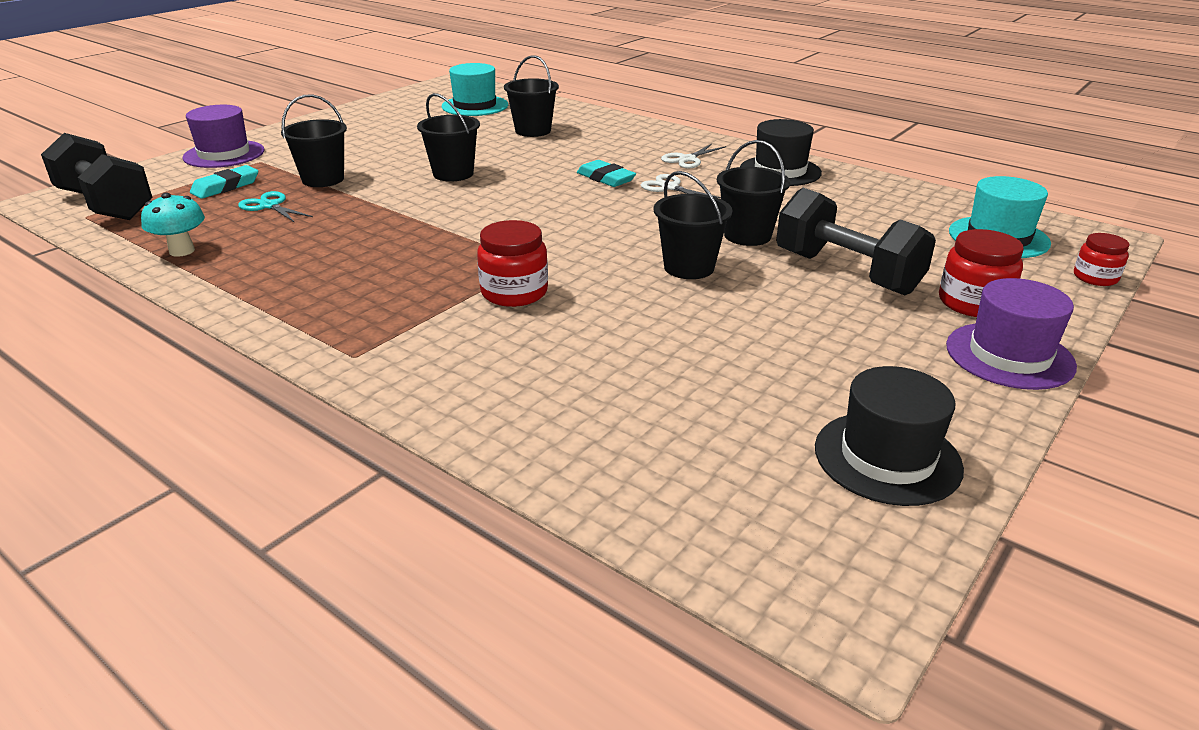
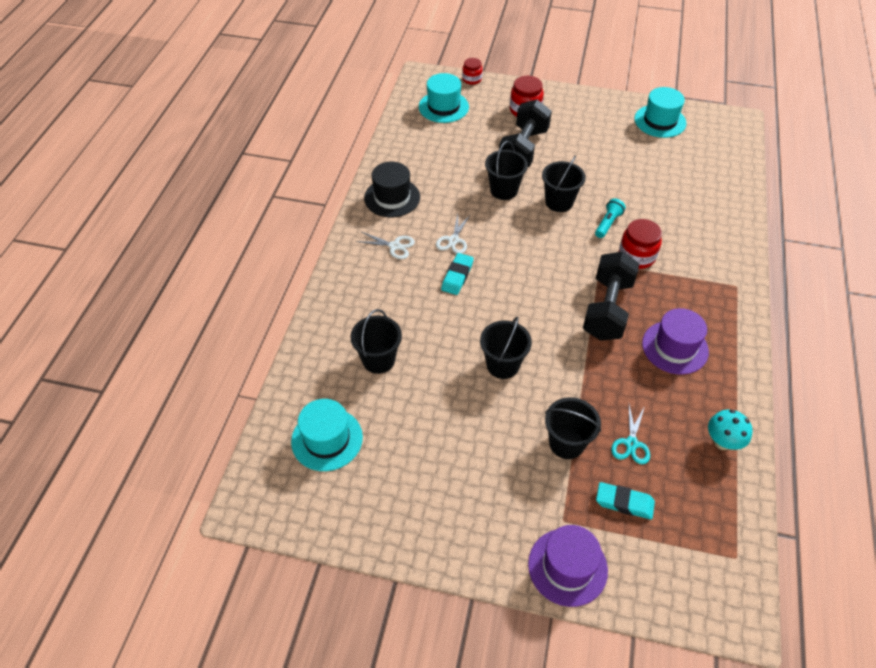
camera: 115 degrees left, 20 degrees up
black dumbbell [41,133,152,220] -> black dumbbell moved to [583,251,639,341]
black hat [815,366,964,506] -> turquoise hat [634,87,686,138]
purple hat [946,278,1077,390] -> purple hat moved to [642,308,709,375]
none -> turquoise flashlight [595,198,626,238]

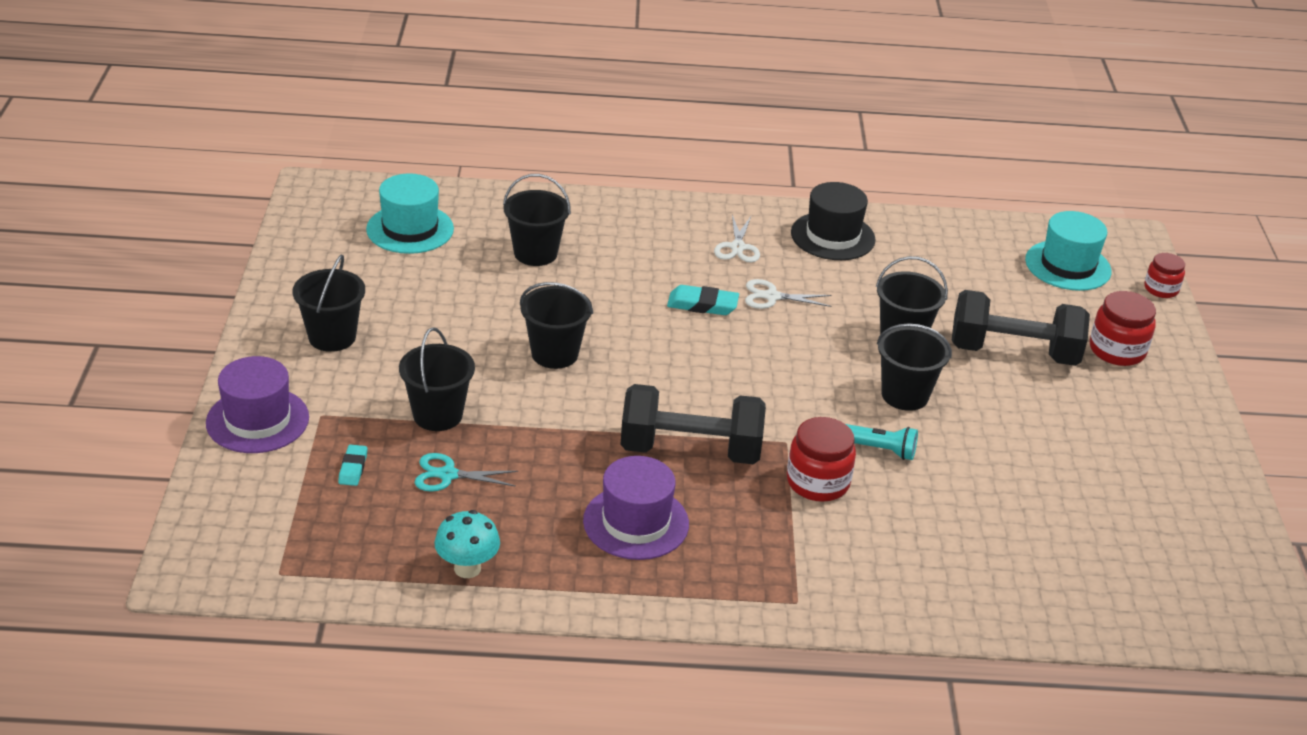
camera: 75 degrees right, 15 degrees down
turquoise eraser [596,482,655,520] -> turquoise eraser [338,445,367,486], size x0.64
turquoise hat [634,87,686,138] -> none
none -> black bucket [292,254,365,352]

